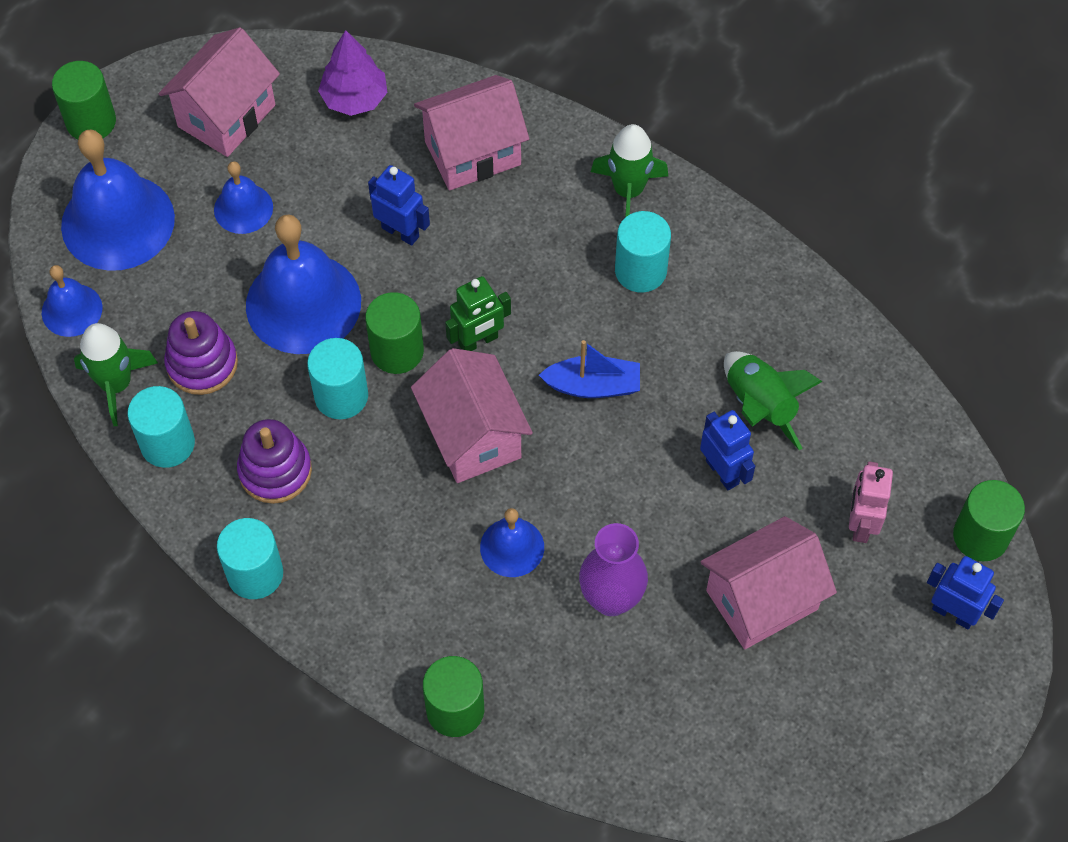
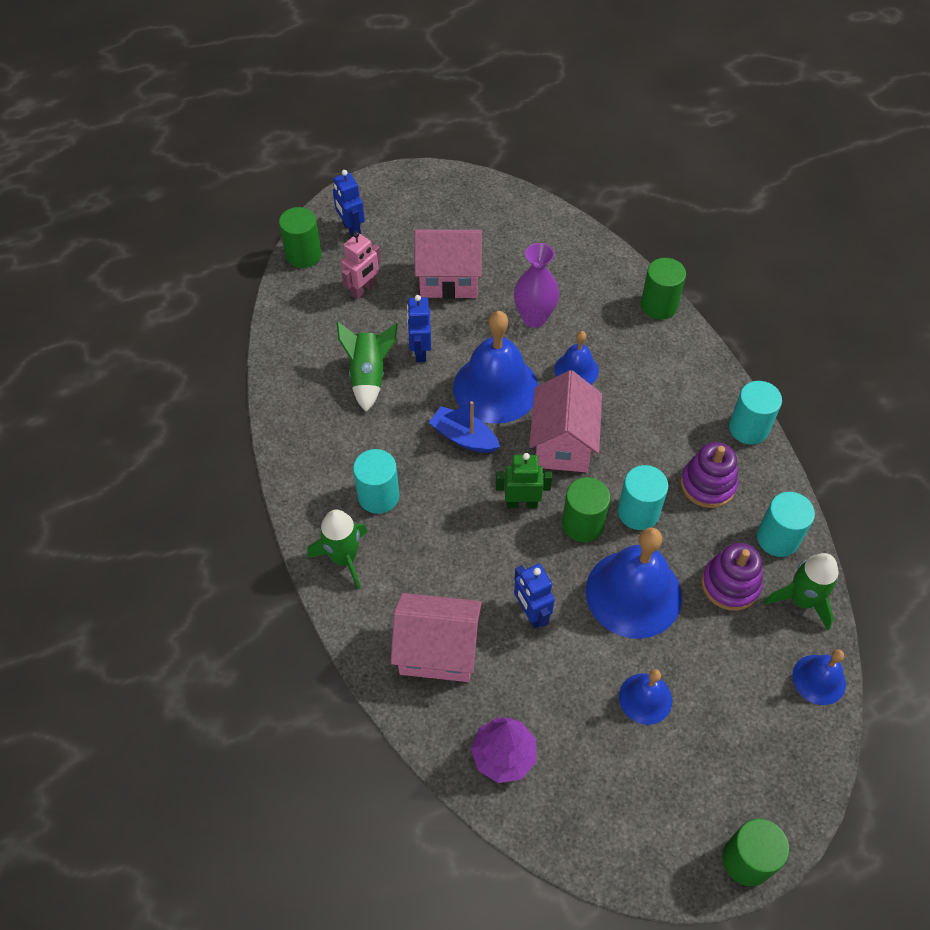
camera: 150 degrees left, 5 degrees down
blue bell [61,130,175,271] -> blue bell moved to [453,311,539,424]
pink house [159,27,280,157] -> none

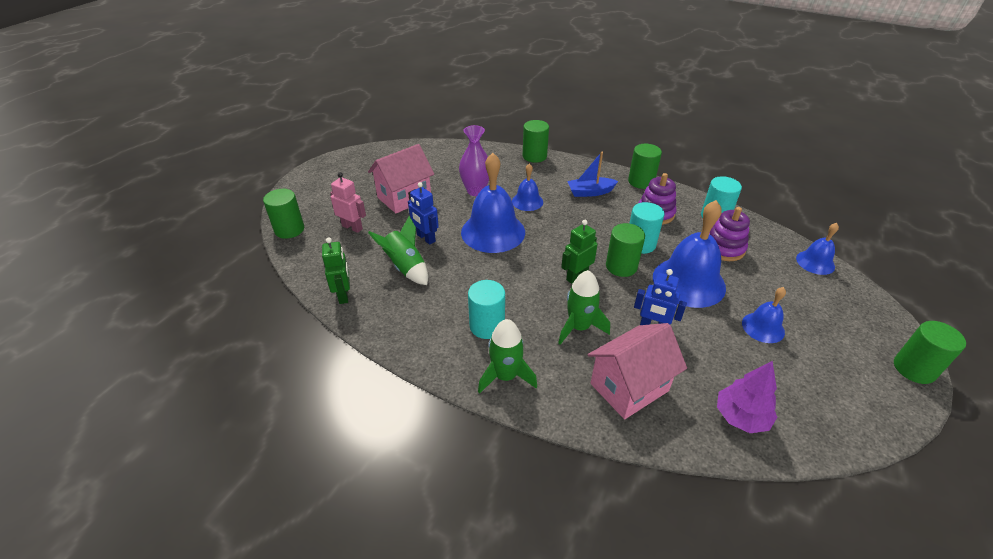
camera: 40 degrees left, 15 degrees down
blue robot [333,170,365,237] -> none
pink robot [341,231,381,299] -> pink robot turned 60 degrees counterclockwise [330,172,366,233]
blue boat [429,401,500,453] -> blue boat moved to [567,152,618,197]
pink house [529,370,602,472] -> none
turquoise cylinder [729,381,782,445] -> green cylinder [628,144,662,189]
green rocket [764,553,838,630] -> green rocket moved to [558,270,610,345]
none -> green robot [322,237,350,304]

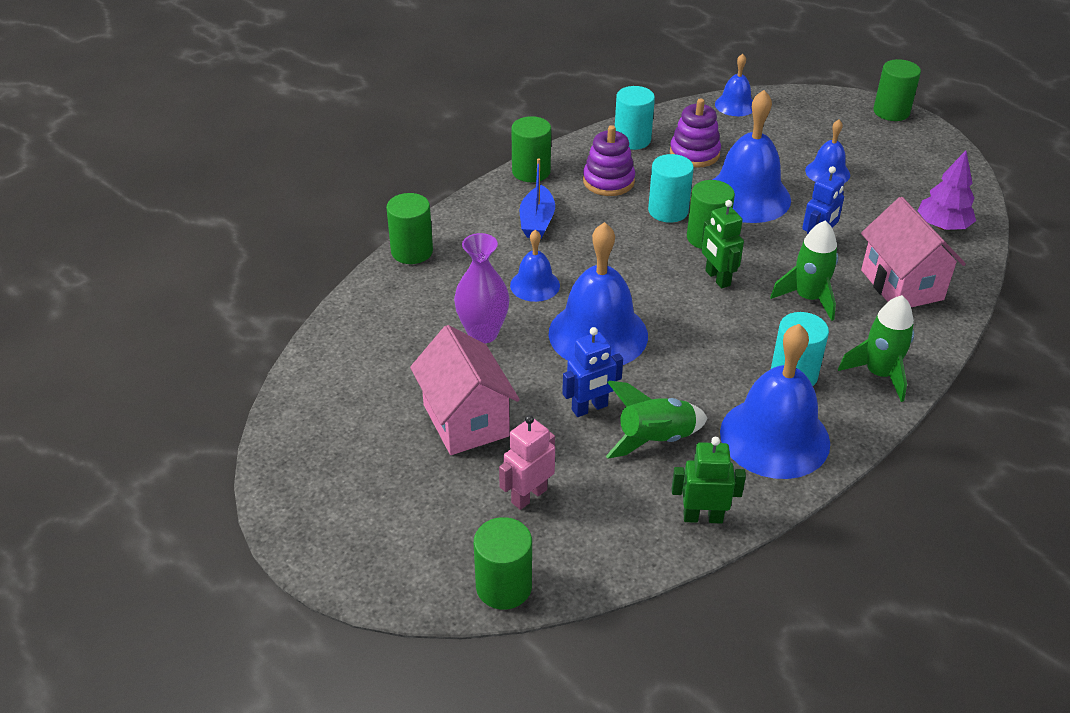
camera: 75 degrees left, 0 degrees up
none -> blue bell [720,324,830,479]

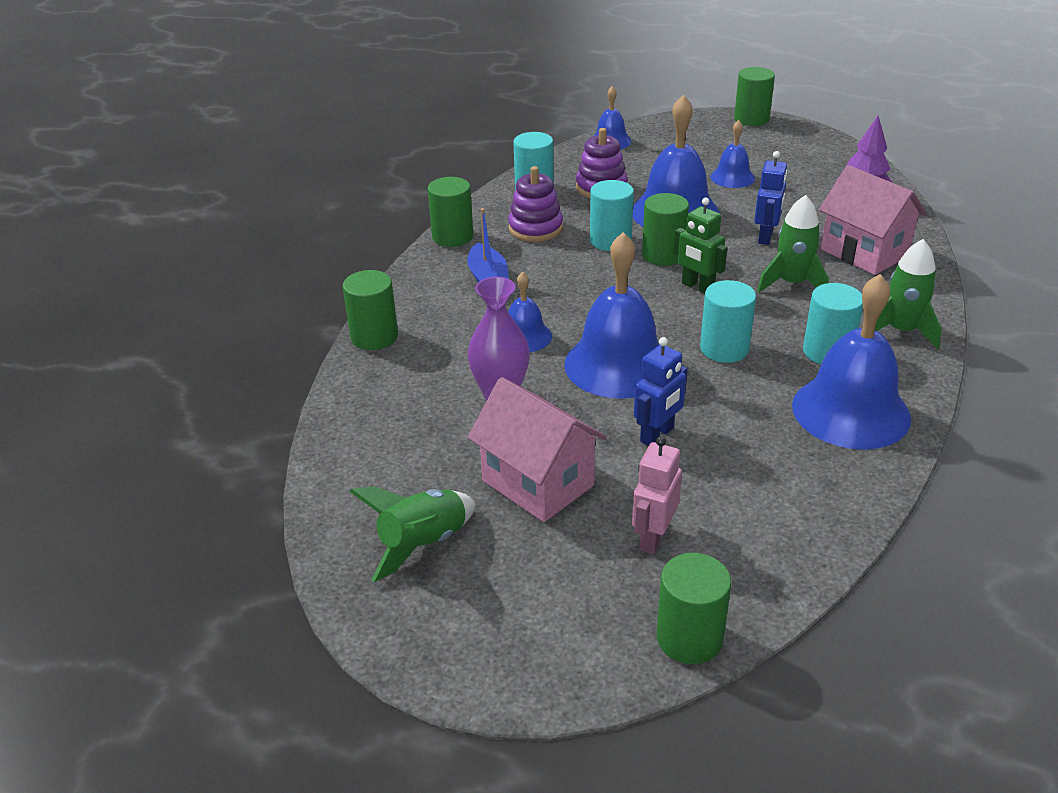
camera: 20 degrees left, 5 degrees down
green rocket [606,381,707,459] -> green rocket moved to [350,486,475,582]
green robot [672,437,746,524] -> none
none -> turquoise cylinder [700,280,756,363]

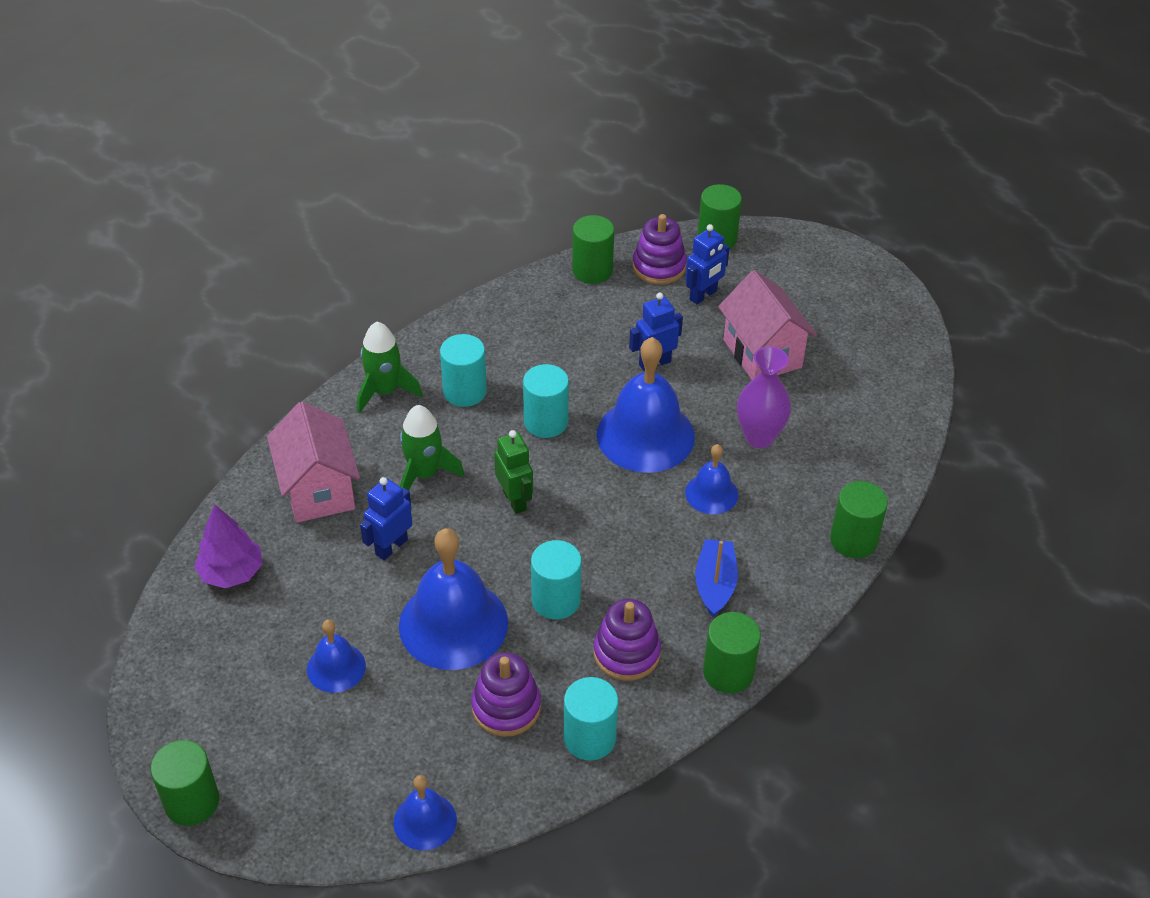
camera: 160 degrees left, 10 degrees up
green rocket [350,486,475,582] -> none
pink robot [632,436,682,554] -> blue robot [685,224,730,304]
green cylinder [642,193,689,266] -> green cylinder moved to [572,215,614,284]
blue bell [792,274,911,450] -> none
none -> purple stacking toy [632,214,687,285]

